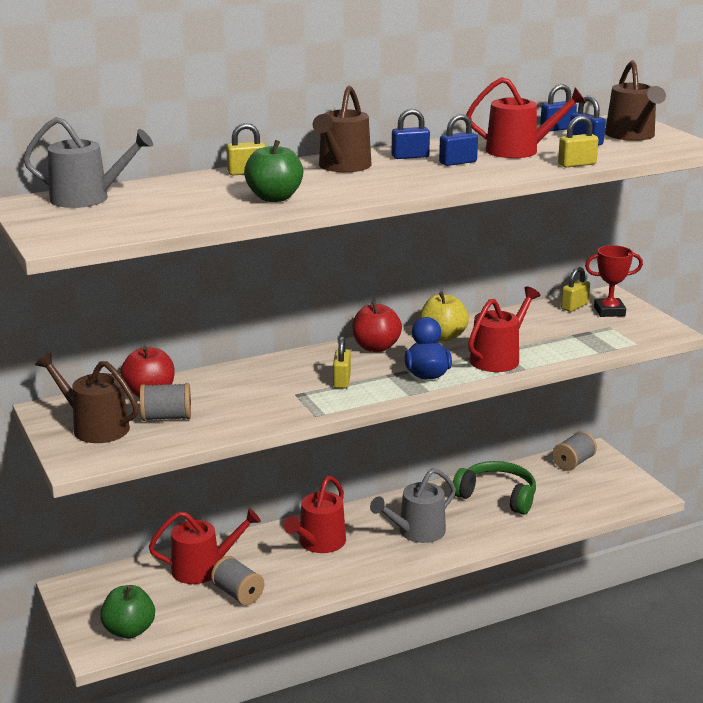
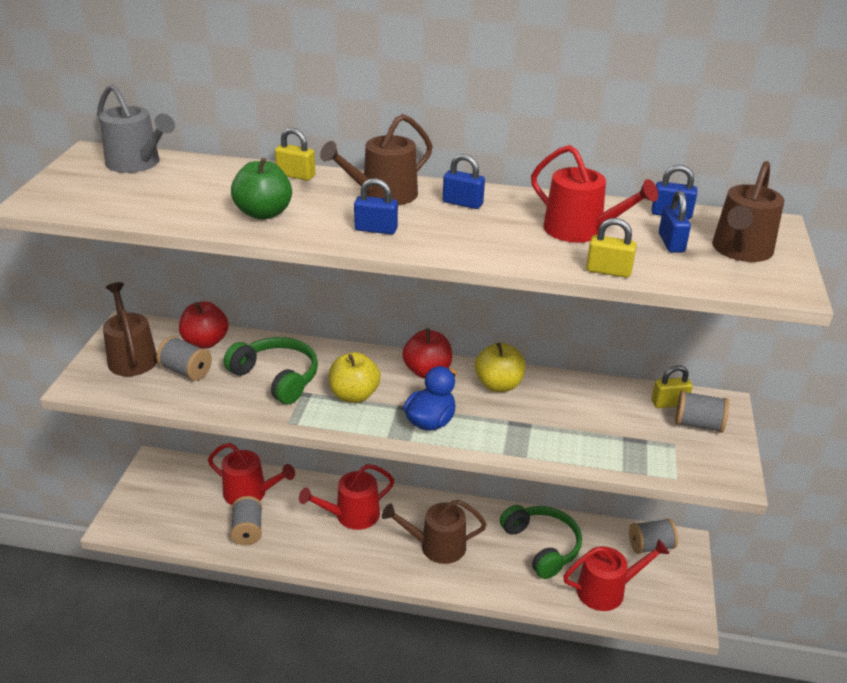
camera: 35 degrees right, 10 degrees up
green apple [100,585,155,639] -> none
yellow padlock [333,336,351,388] -> yellow apple [329,352,381,403]
grey watering can [370,468,456,543] -> brown watering can [382,500,487,564]
blue padlock [439,114,478,166] -> blue padlock moved to [354,178,398,234]
red watering can [468,286,541,372] -> red watering can moved to [563,539,669,611]
red trophy [585,245,643,317] -> grey spool [675,390,729,433]
none -> green headphones [224,337,318,404]

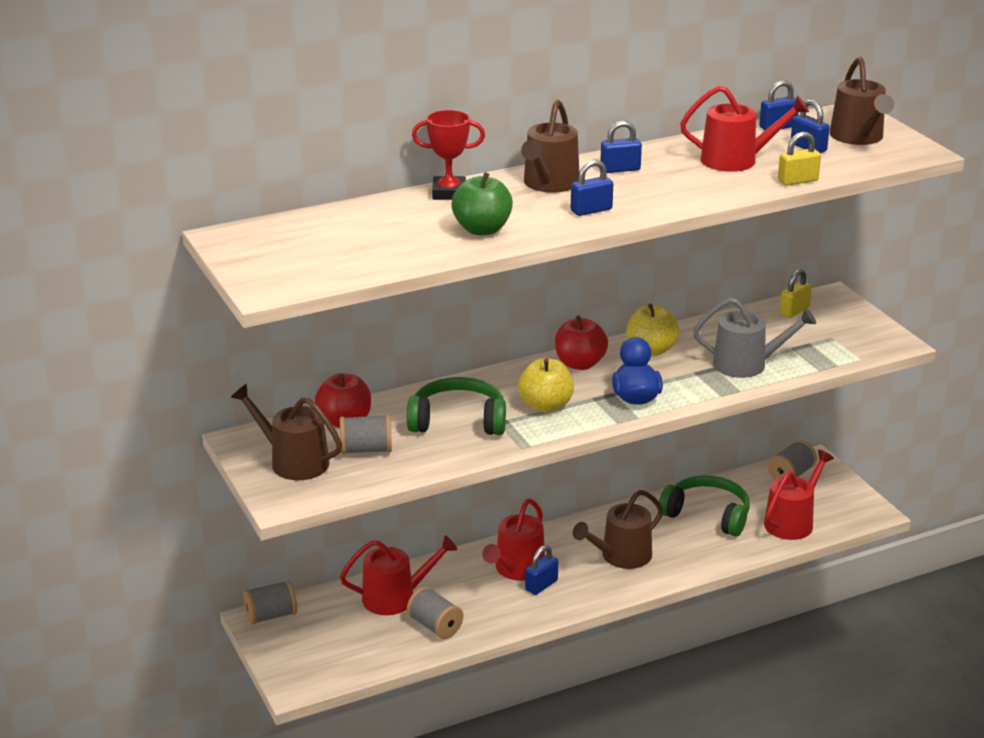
camera: 35 degrees left, 5 degrees down
grey watering can [97,84,175,173] -> grey watering can moved to [693,297,816,378]
yellow padlock [275,128,315,181] -> red trophy [412,110,485,200]
grey spool [675,390,729,433] -> grey spool moved to [243,580,297,625]
none -> blue padlock [525,545,558,595]

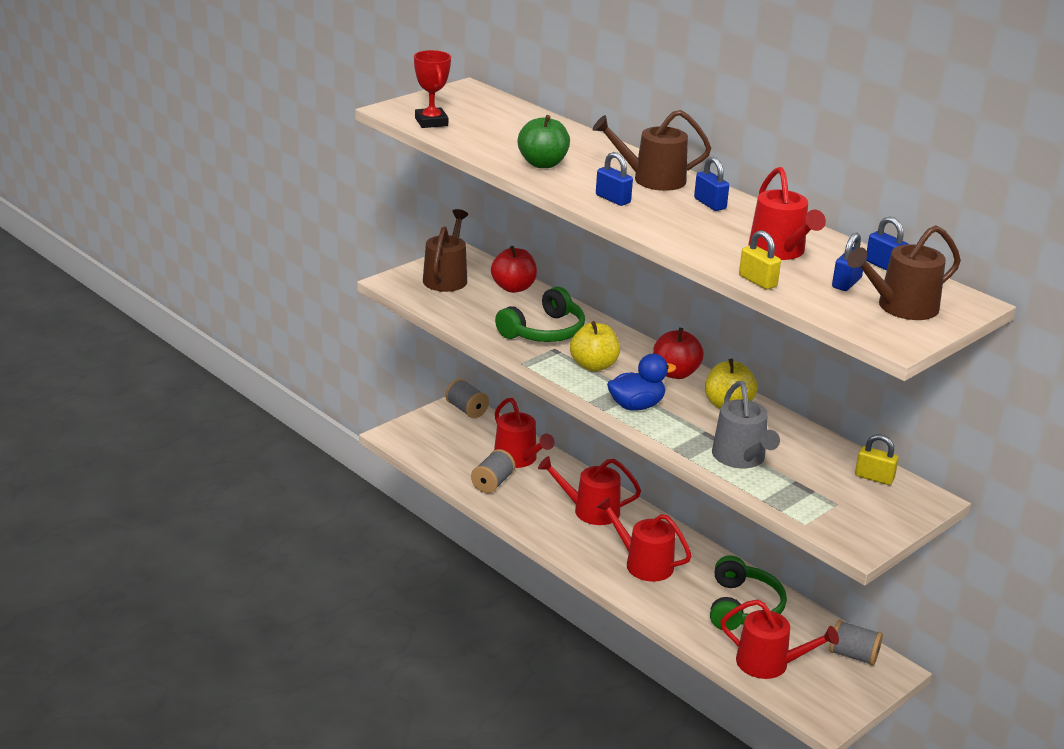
camera: 70 degrees right, 0 degrees up
grey spool [340,414,392,455] -> none
green headphones [407,377,506,435] -> green headphones turned 60 degrees clockwise [495,287,585,342]
red trophy [412,110,485,200] -> red trophy moved to [414,50,451,128]
blue padlock [525,545,558,595] -> none
brown watering can [573,490,663,569] -> red watering can [596,497,692,582]

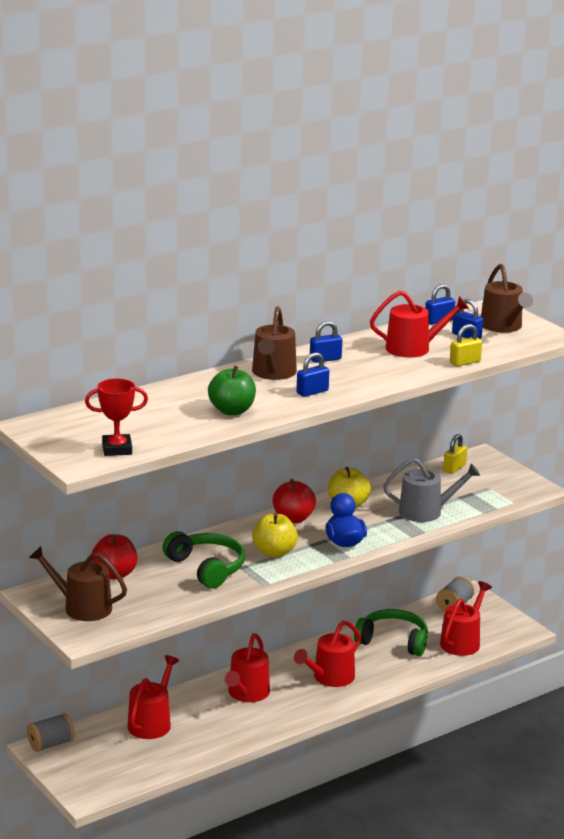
camera: 80 degrees left, 5 degrees down
grey spool [471,449,515,493] -> none
red watering can [494,398,554,468] -> red watering can turned 45 degrees counterclockwise [127,655,179,739]

